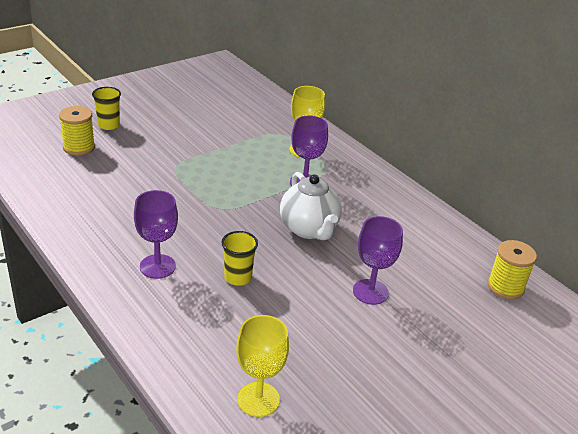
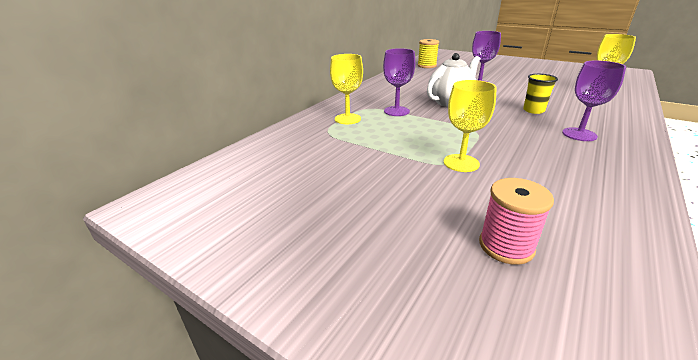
camera: 105 degrees left, 5 degrees down
yellow spool [59,106,95,156] -> pink spool [479,178,554,265]
yellow cup [92,87,121,130] -> none
none -> yellow goblet [444,80,497,172]

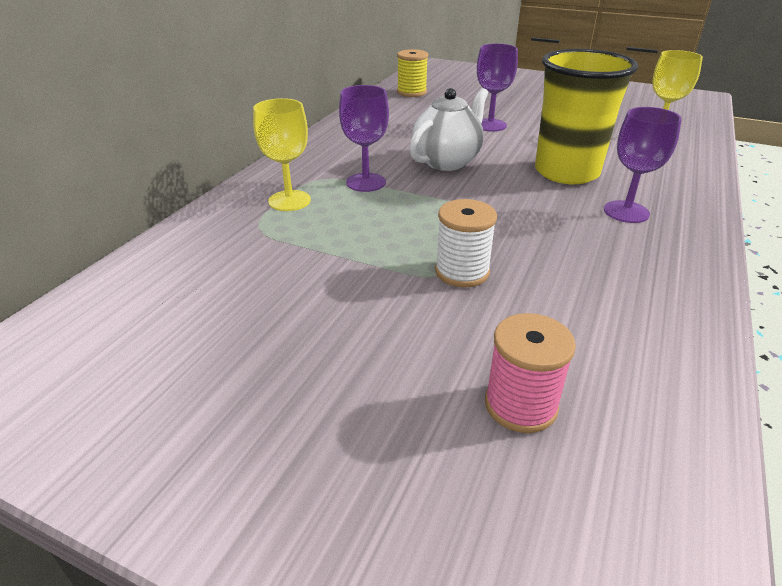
camera: 10 degrees left, 5 degrees up
yellow goblet [444,80,497,172] -> white spool [435,199,497,288]
yellow cup [523,74,558,114] -> yellow cup [535,49,638,184], size x2.17

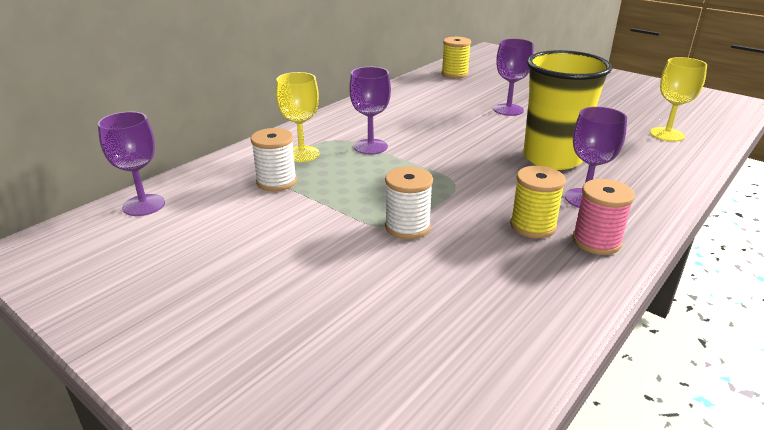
camera: 15 degrees right, 5 degrees down
white teapot [410,88,488,171] -> none
pink spool [485,313,576,433] -> pink spool moved to [572,179,635,255]
none -> purple goblet [98,112,165,216]
none -> white spool [251,128,297,191]
none -> yellow spool [510,166,566,238]

